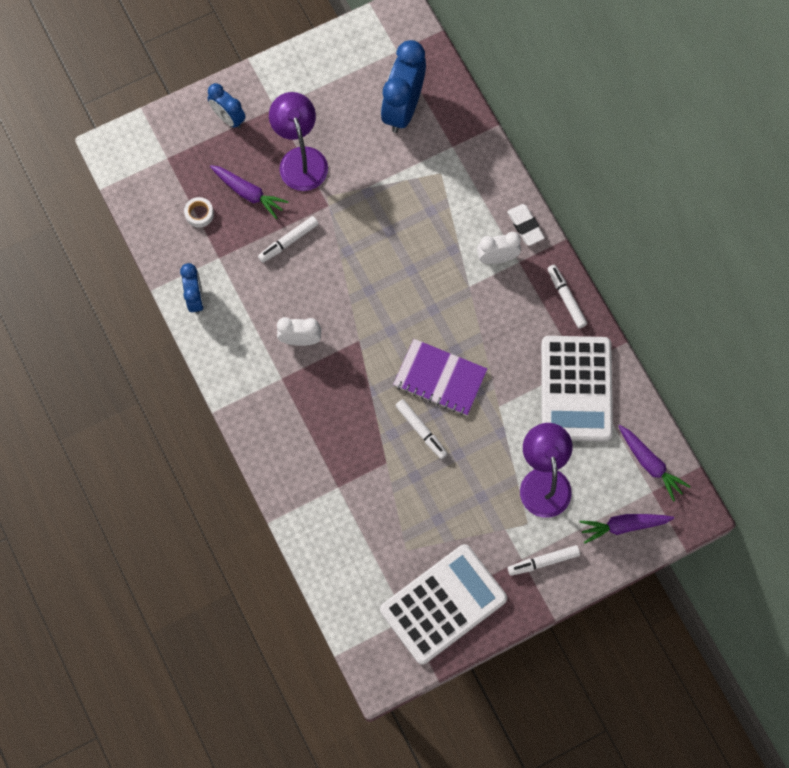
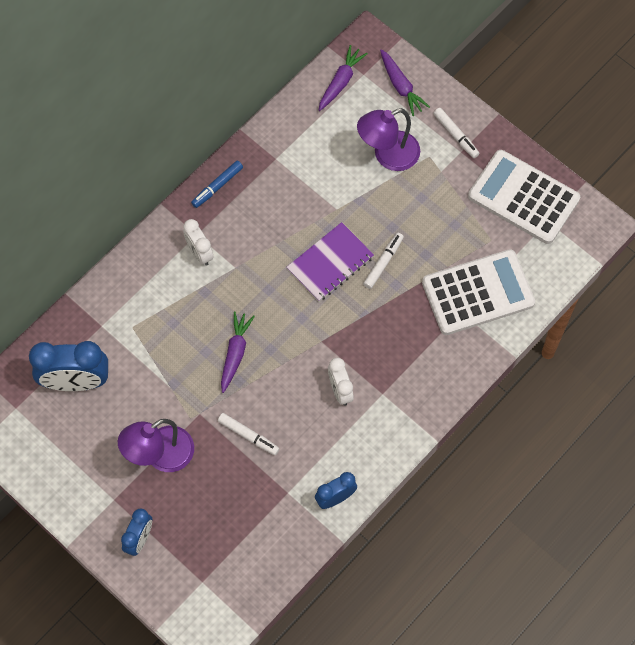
camera: 110 degrees left, 5 degrees down
white tape [184,197,214,228] -> none
purple carrot [210,165,289,219] -> purple carrot moved to [221,311,255,393]
purple notebook [393,339,487,416] -> purple notebook turned 45 degrees clockwise [286,222,374,302]
white eraser [507,204,545,246] -> none
white calculator [541,336,613,441] -> white calculator moved to [422,249,535,335]
white marker [547,265,587,328] -> blue marker [191,161,243,208]

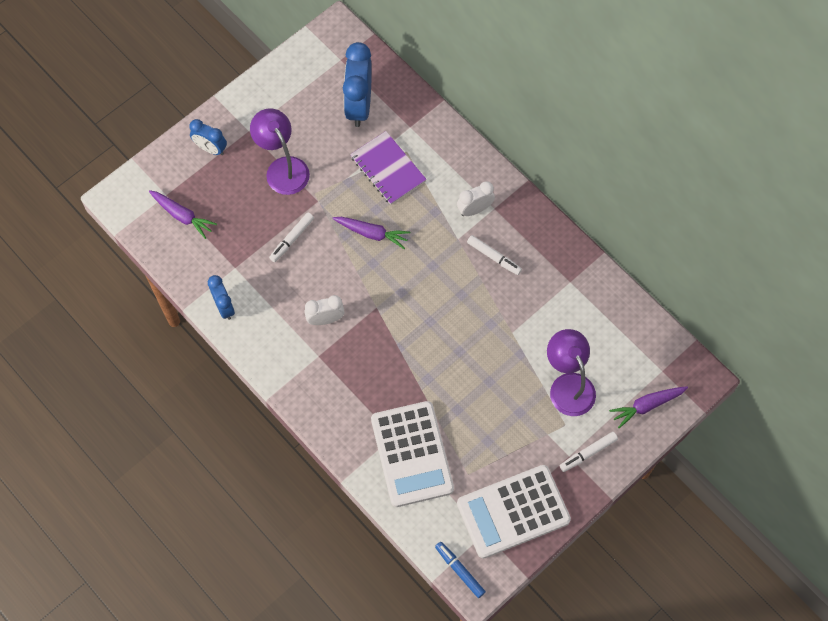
camera: 95 degrees right, 0 degrees up
blue marker [191,161,243,208] -> blue marker moved to [435,542,486,598]
purple notebook [286,222,374,302] -> purple notebook moved to [350,131,427,205]
purple carrot [319,45,368,111] -> purple carrot moved to [149,190,217,239]
white marker [363,233,404,289] -> white marker moved to [467,235,522,275]
white calculator [468,150,580,244] -> white calculator turned 150 degrees counterclockwise [457,465,571,559]

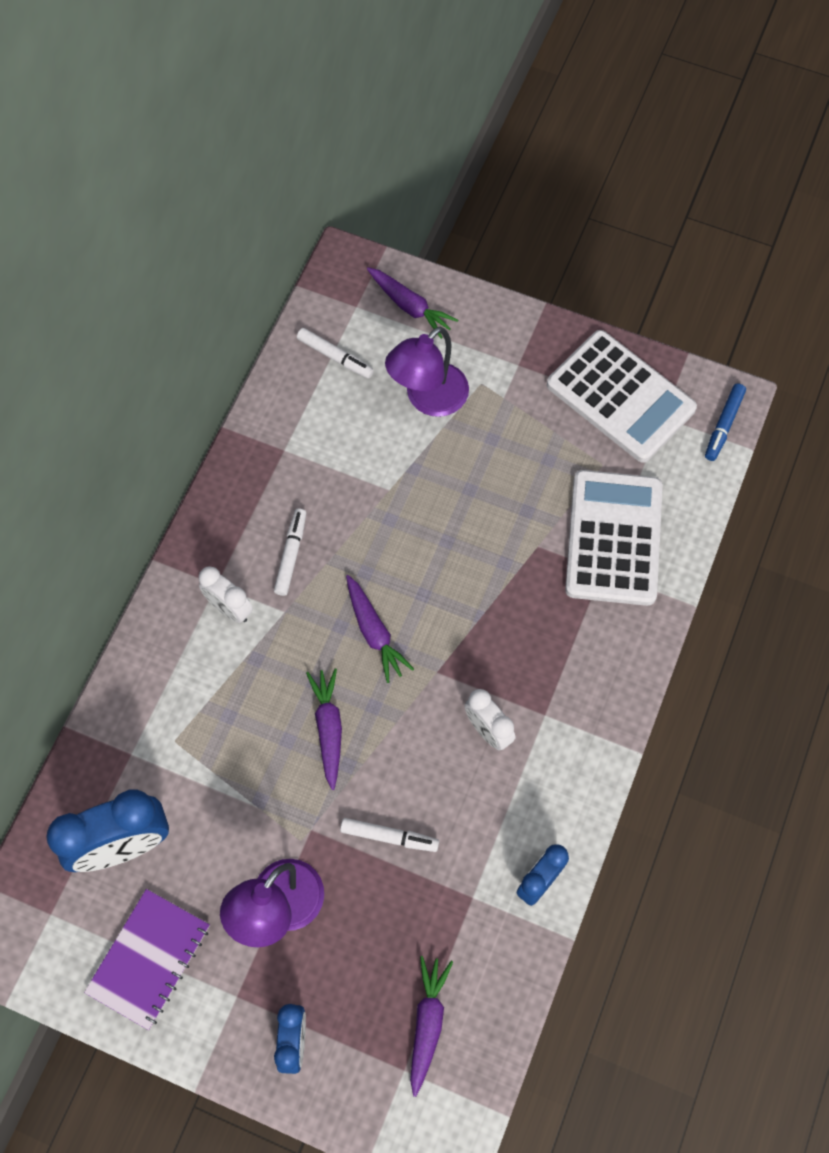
camera: 115 degrees left, 0 degrees up
purple notebook [350,131,427,205] -> purple notebook moved to [84,889,210,1030]
white calculator [371,401,454,507] -> white calculator turned 45 degrees counterclockwise [565,470,663,606]
white marker [560,432,618,472] -> white marker moved to [297,328,374,379]
none -> purple carrot [346,575,414,683]

